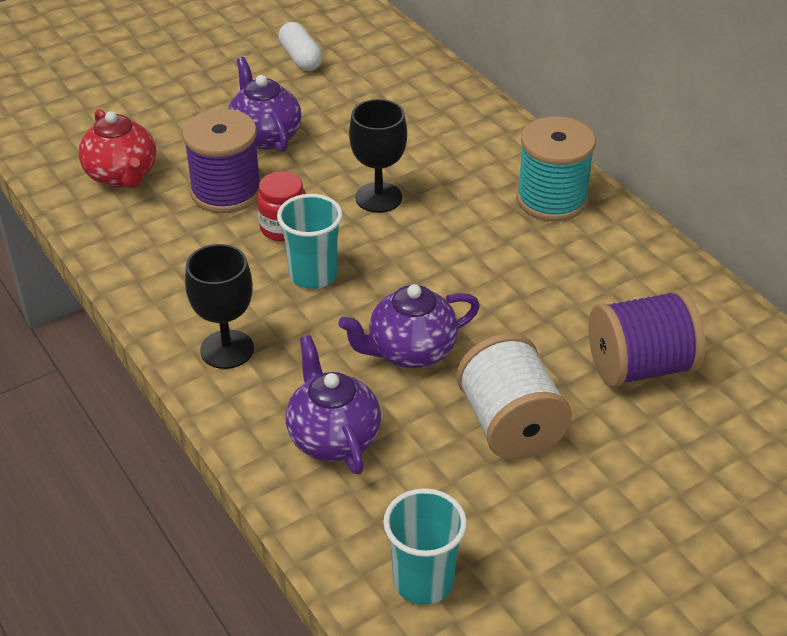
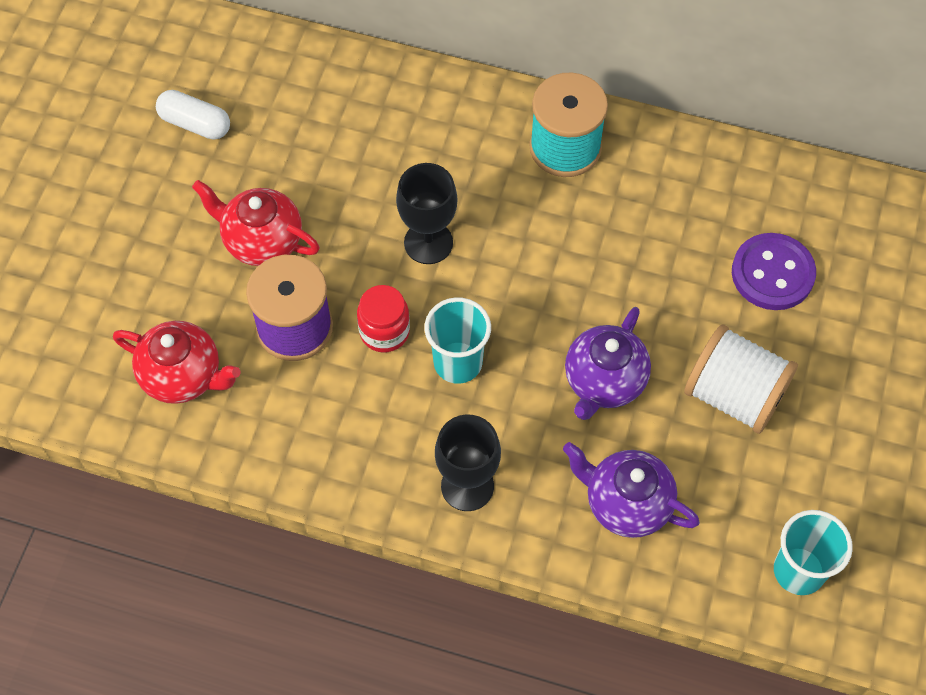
camera: 40 degrees left, 20 degrees up
purple teapot [228,57,301,152] -> red teapot [192,180,320,266]
purple spool [588,290,705,387] -> purple button [732,233,816,310]

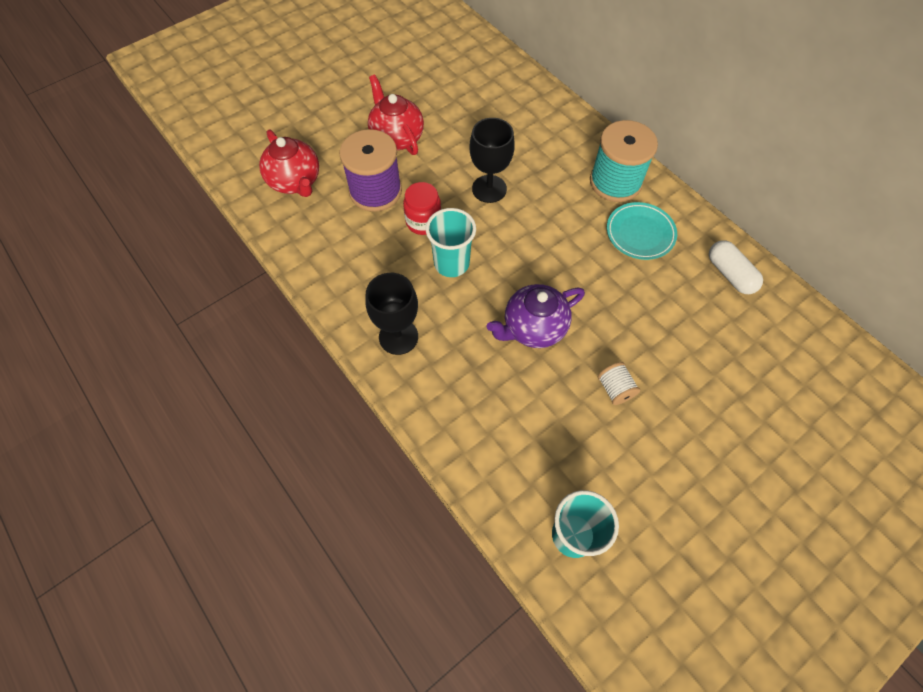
camera: 35 degrees right, 0 degrees up
white capsule [156,90,230,140] -> white capsule moved to [709,240,763,294]
purple teapot [563,442,700,538] -> none
white spool [684,324,798,434] -> white spool [598,362,640,405], size x0.47
purple button [732,233,816,310] -> none
none -> turquoise plate [607,202,677,260]

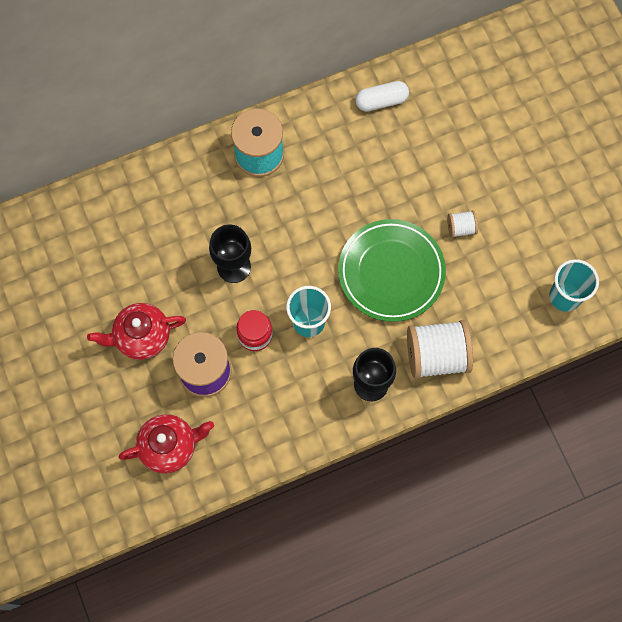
camera: 75 degrees left, 10 degrees up
purple teapot [487,284,585,348] -> green plate [338,219,446,322]
turquoise plate [607,202,677,260] -> none
none -> white spool [407,320,473,379]

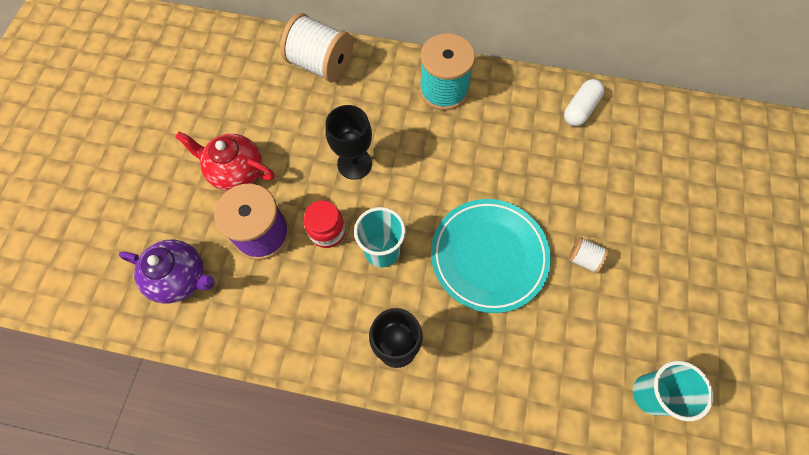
camera: 35 degrees right, 5 degrees down
red teapot [118,414,214,473] -> purple teapot [119,240,215,304]
green plate [338,219,446,322] -> turquoise plate [431,199,551,313]
white capsule [355,81,409,111] -> white capsule turned 75 degrees counterclockwise [564,79,604,126]
white spool [407,320,473,379] -> white spool moved to [280,13,353,83]

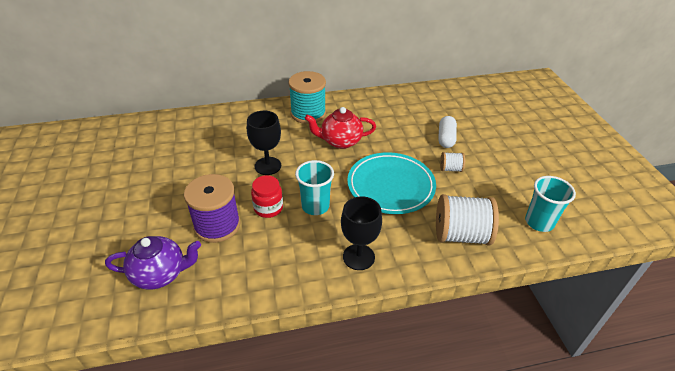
camera: 25 degrees left, 25 degrees down
red teapot [175,132,275,191] -> red teapot moved to [305,107,376,149]
white spool [280,13,353,83] -> white spool moved to [436,194,499,246]
white capsule [564,79,604,126] -> white capsule moved to [438,116,457,148]

